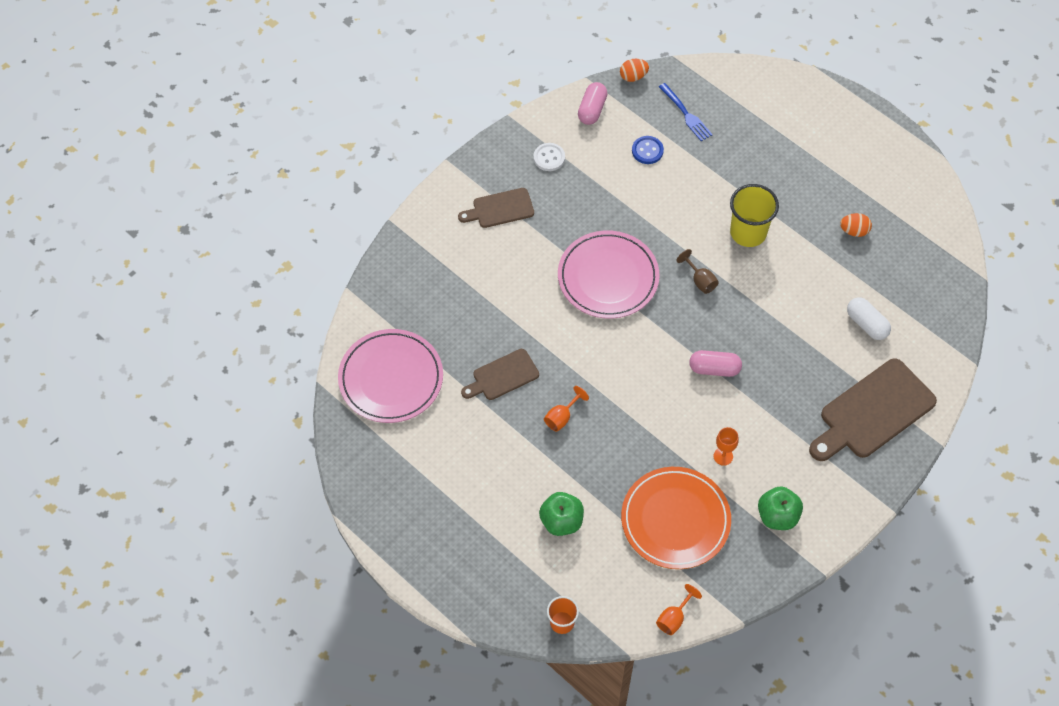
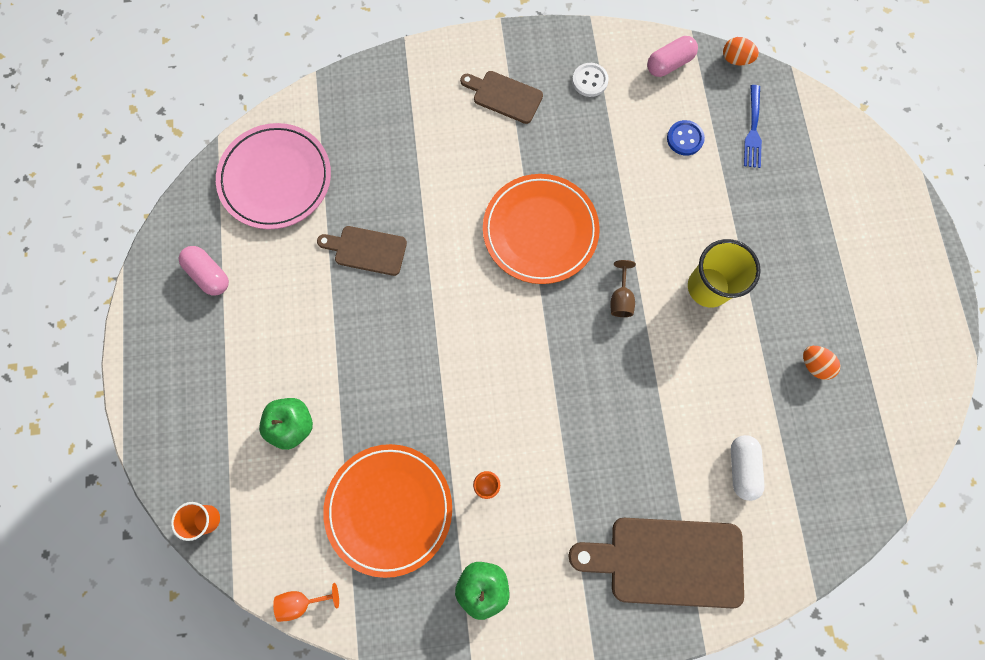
camera: 40 degrees right, 15 degrees up
orange goblet [544,386,589,432] -> none
pink plate [558,231,659,319] -> orange plate [483,174,600,284]
pink capsule [689,350,742,377] -> pink capsule moved to [179,246,229,295]

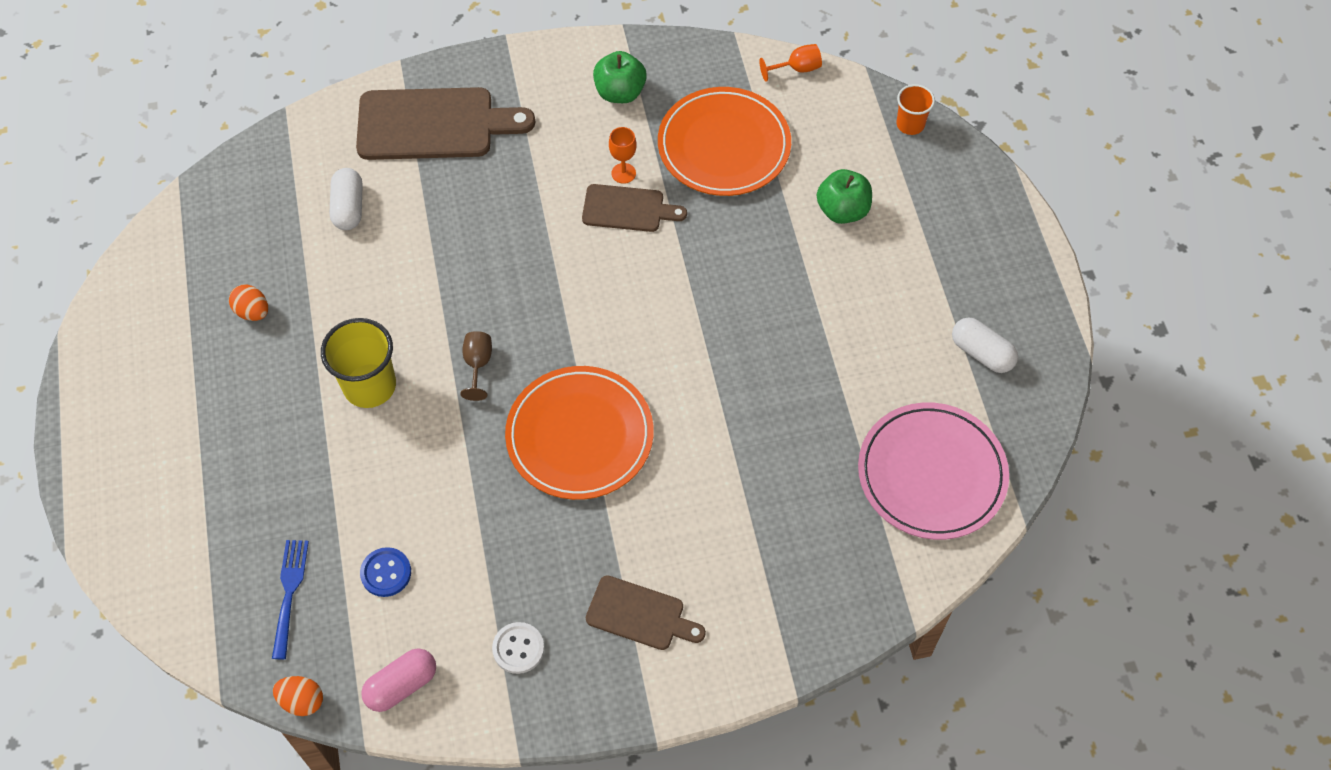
camera: 175 degrees right, 15 degrees down
pink capsule [179,246,229,295] -> white capsule [952,317,1018,373]
brown cutting board [317,226,407,276] -> brown cutting board moved to [582,184,687,232]

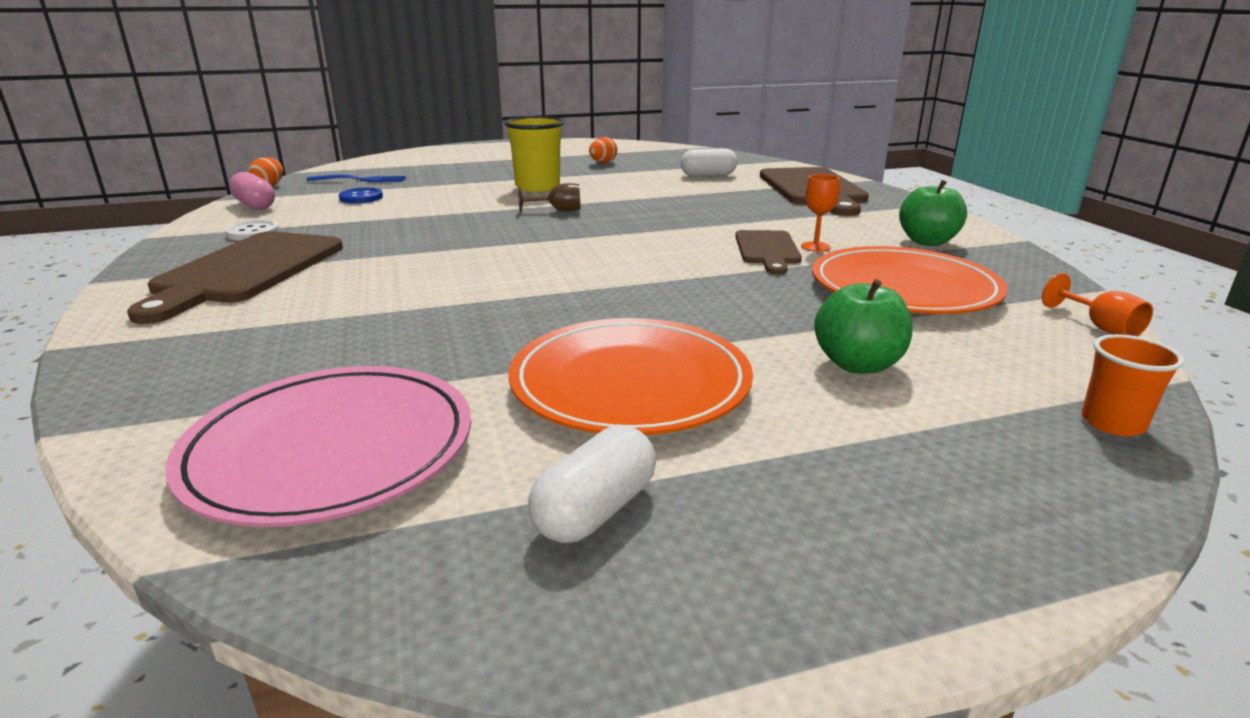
camera: 85 degrees right, 35 degrees down
orange plate [505,366,654,500] -> orange plate moved to [508,318,753,435]
brown cutting board [586,575,706,650] -> brown cutting board [127,231,343,324], size x1.76

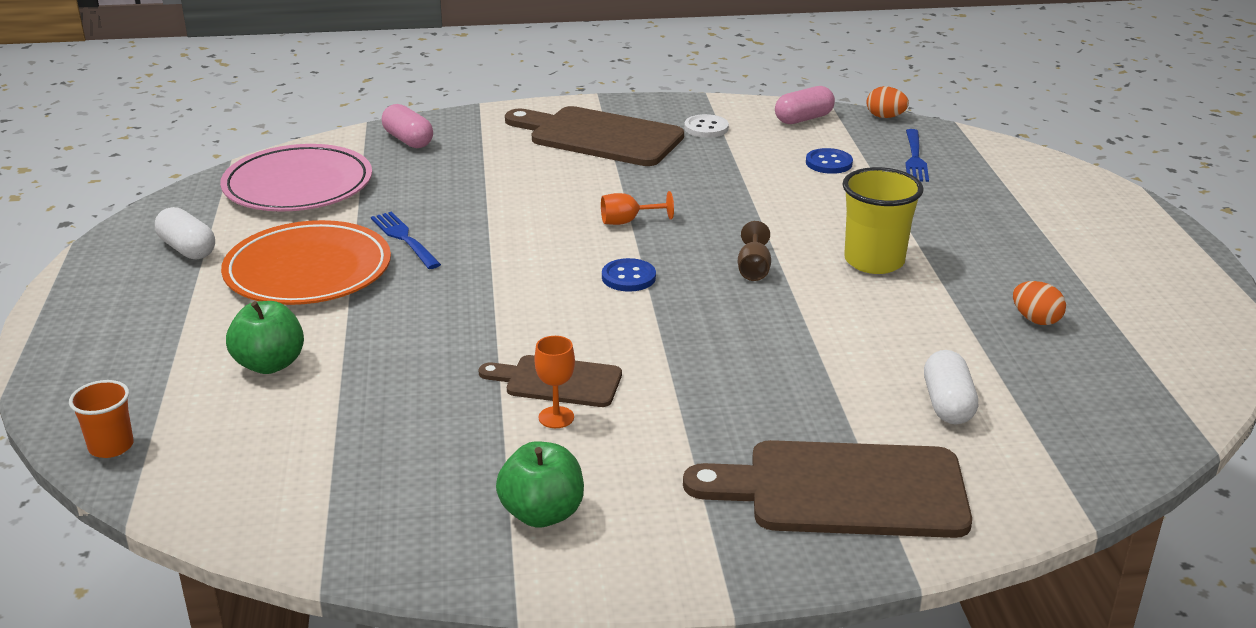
camera: 100 degrees right, 5 degrees up
orange plate [812,246,1008,314] -> none
orange goblet [1042,273,1153,336] -> orange goblet moved to [601,191,674,225]
none -> blue fork [371,211,441,269]
none -> pink capsule [382,104,433,148]
none -> blue button [602,258,656,292]

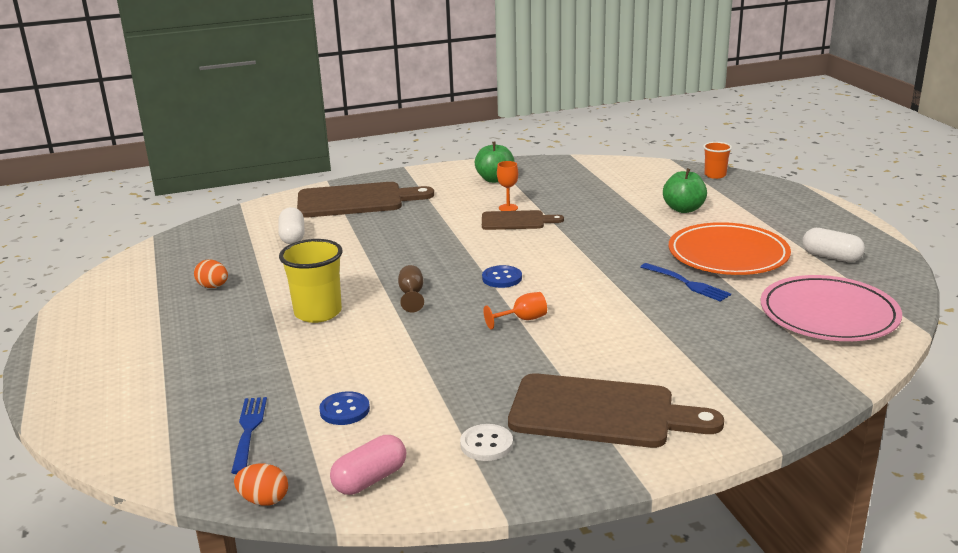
camera: 170 degrees right, 5 degrees down
pink capsule [382,104,433,148] -> none

